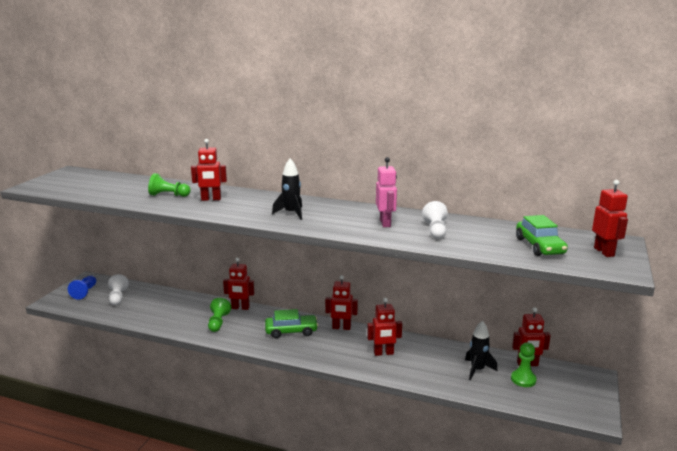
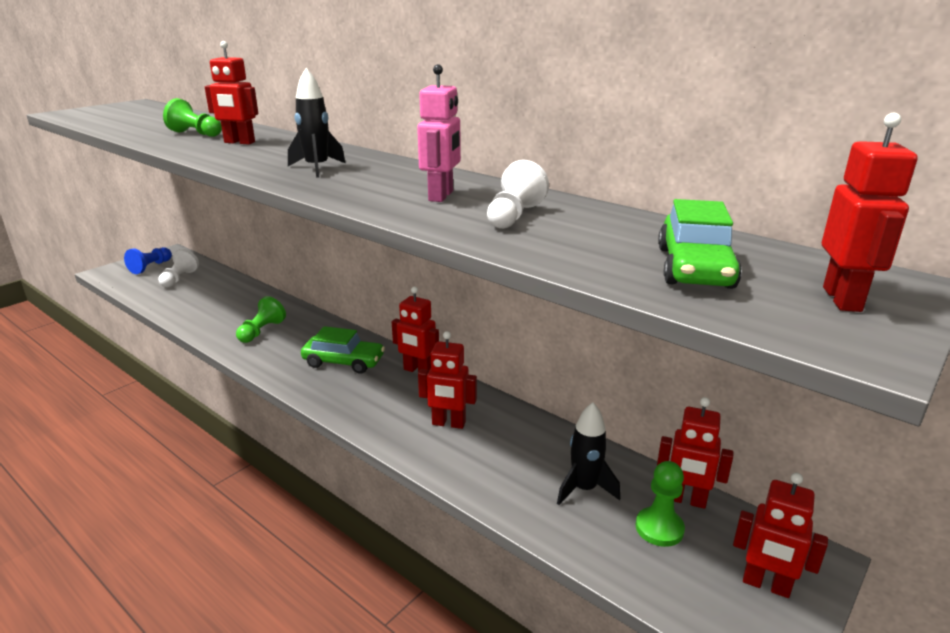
camera: 20 degrees right, 5 degrees up
red robot [223,258,254,310] -> red robot moved to [733,473,828,598]

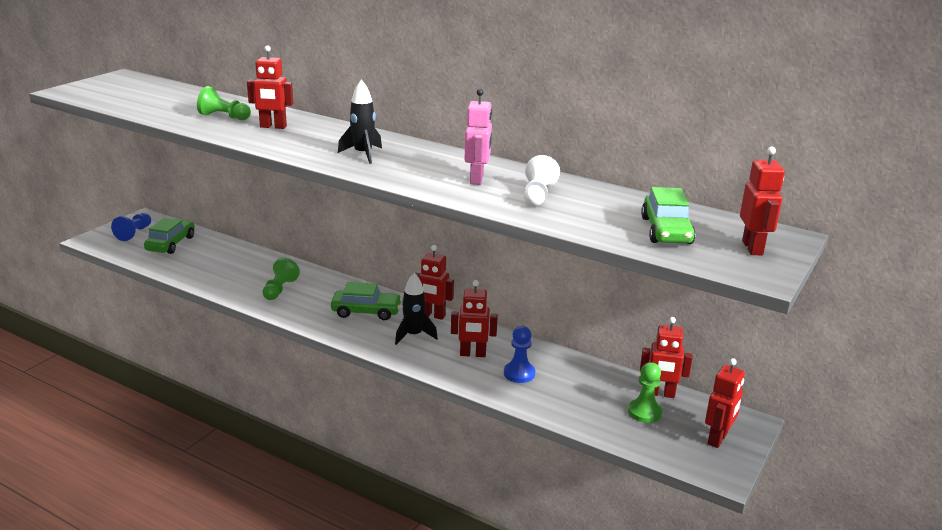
camera: 10 degrees left, 0 degrees up
white pawn [158,249,199,287] -> green car [144,218,195,254]
black rocket [557,402,620,505] -> black rocket moved to [395,273,438,345]
red robot [733,473,828,598] -> red robot turned 75 degrees counterclockwise [705,358,745,448]
none -> blue pawn [504,326,535,383]

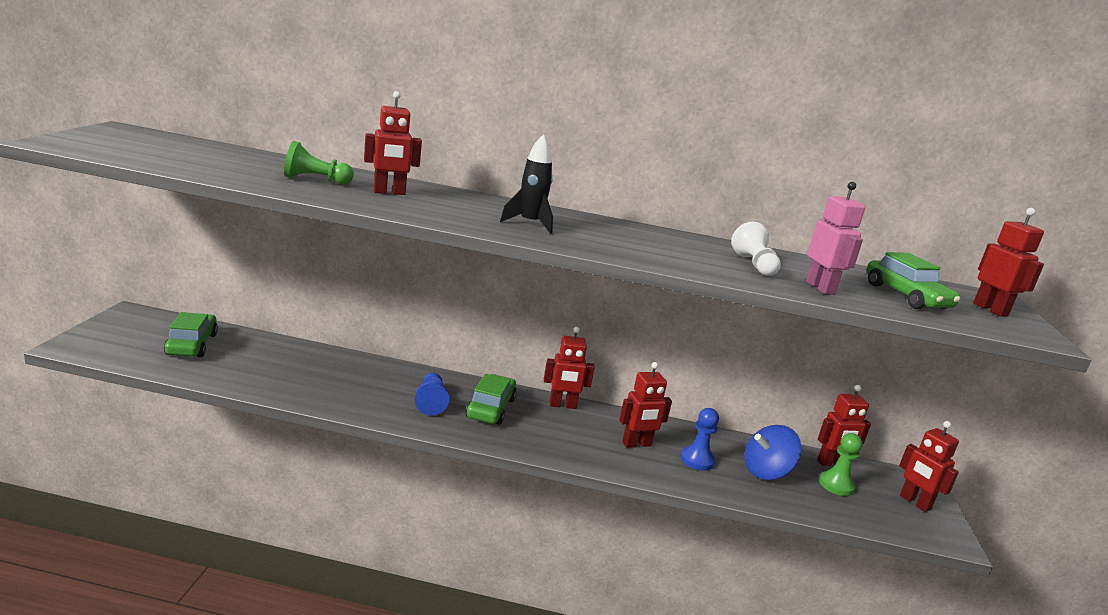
camera: 25 degrees left, 5 degrees down
blue pawn [111,213,151,241] -> blue pawn moved to [415,373,449,416]
green pawn [262,258,300,300] -> none
green car [331,282,402,320] -> green car turned 60 degrees counterclockwise [466,374,517,425]
black rocket [395,273,438,345] -> none
pink robot [464,89,492,185] -> pink robot moved to [806,182,865,295]
red robot [705,358,745,448] -> red robot turned 135 degrees clockwise [899,421,959,512]
none -> blue spinning top [744,425,802,480]

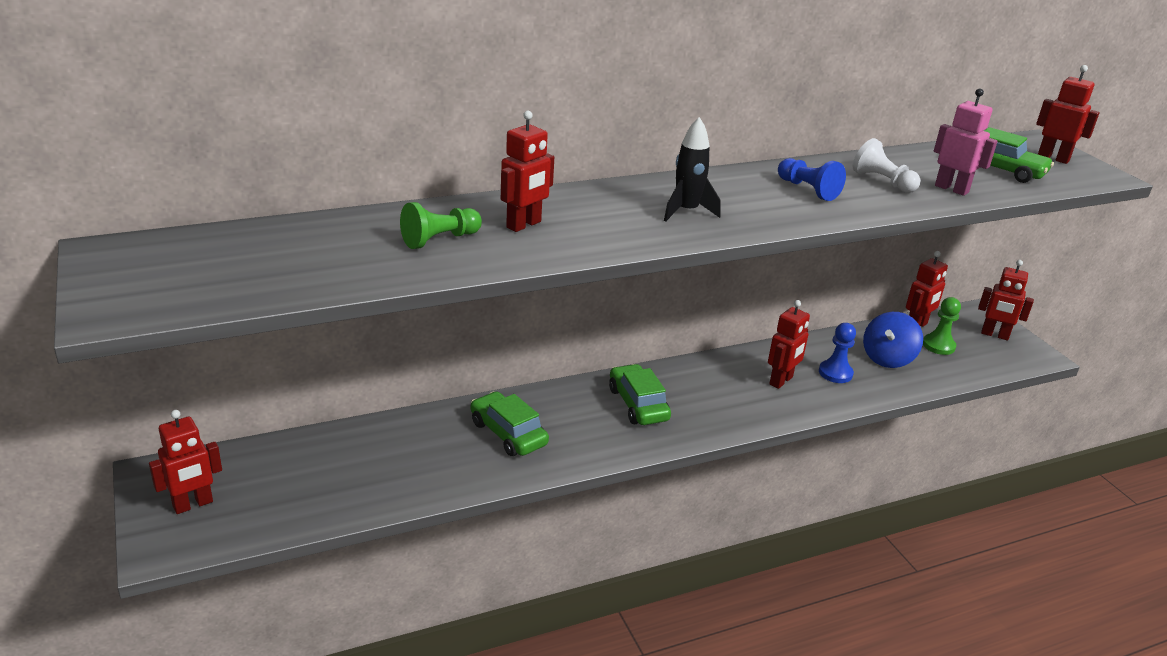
camera: 30 degrees left, 10 degrees up
green car [164,312,218,357] -> green car moved to [471,392,549,456]
blue pawn [415,373,449,416] -> blue pawn moved to [778,158,846,201]
red robot [544,327,595,409] -> red robot moved to [149,410,222,514]

